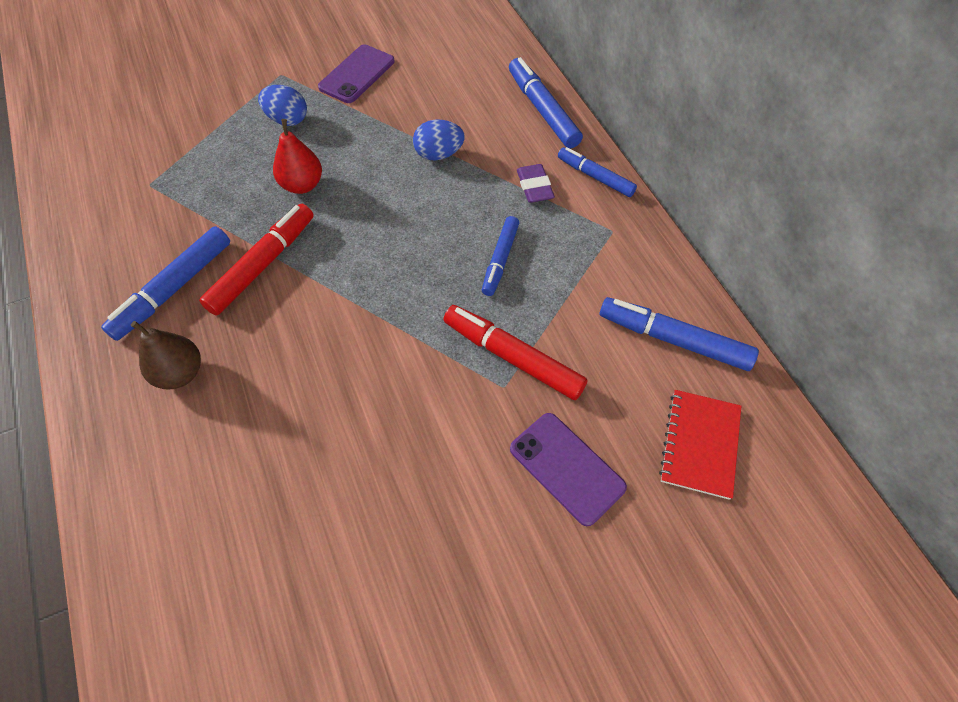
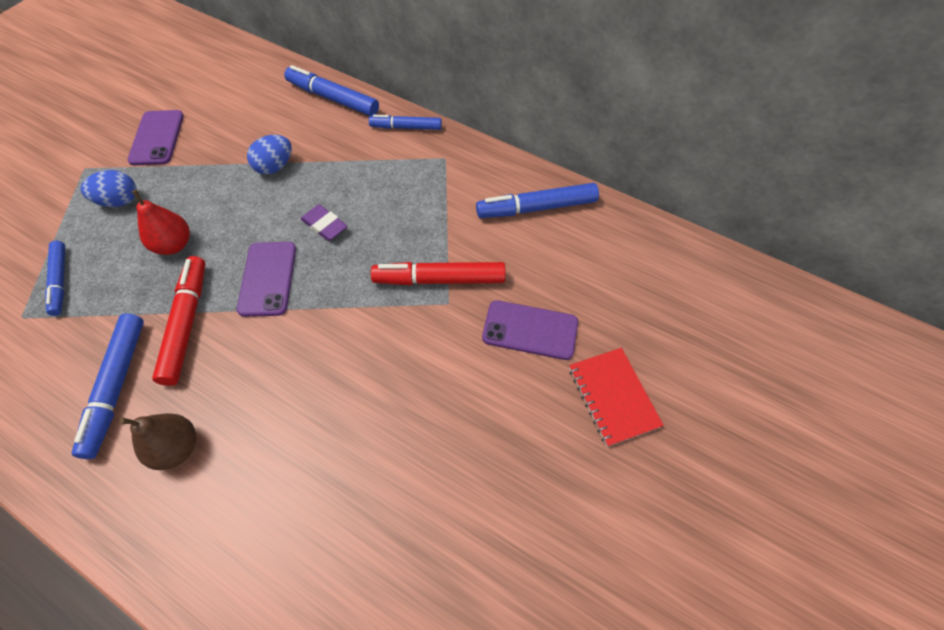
camera: 35 degrees left, 0 degrees up
blue marker [482,216,519,296] -> blue marker moved to [45,241,65,316]
purple eraser [517,164,555,203] -> purple eraser moved to [301,204,347,241]
red notebook [659,390,741,500] -> red notebook moved to [569,348,664,447]
none -> purple phone [237,242,296,317]

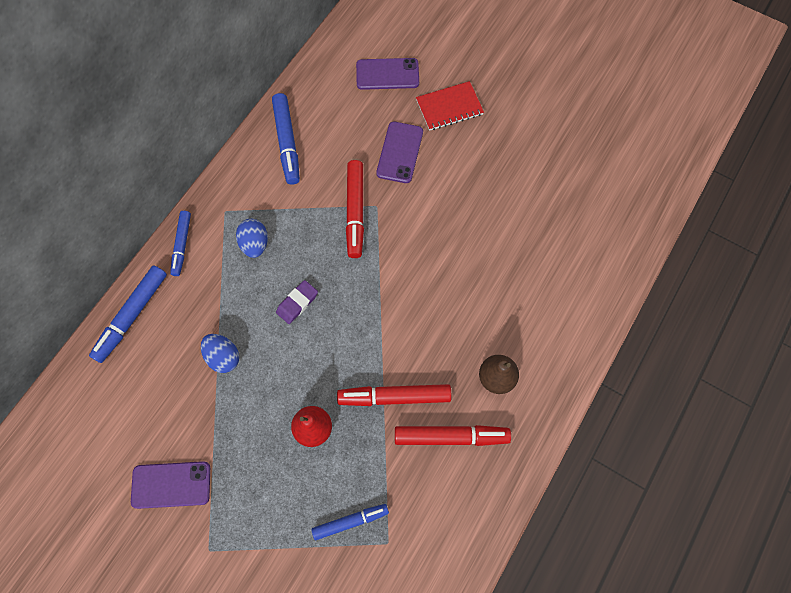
camera: 90 degrees left, 10 degrees up
blue marker [72,313,144,459] -> red marker [395,425,511,446]
blue egg [81,170,137,207] -> blue egg moved to [236,219,268,258]
purple phone [237,242,296,317] -> purple phone moved to [356,58,419,90]

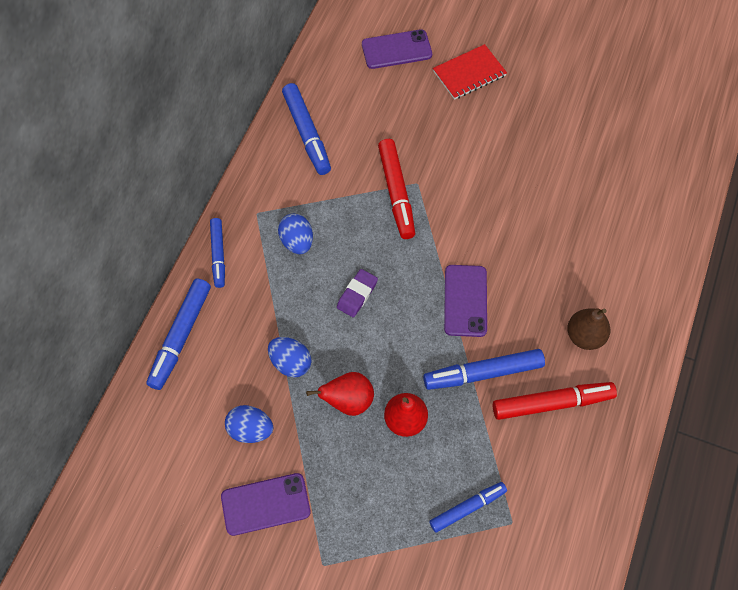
camera: 10 degrees left, 5 degrees down
red marker [337,384,451,406] -> blue marker [423,349,545,390]
purple phone [376,122,423,183] -> purple phone moved to [444,265,487,337]
none -> blue egg [225,405,273,443]
none -> red pear [306,372,374,416]

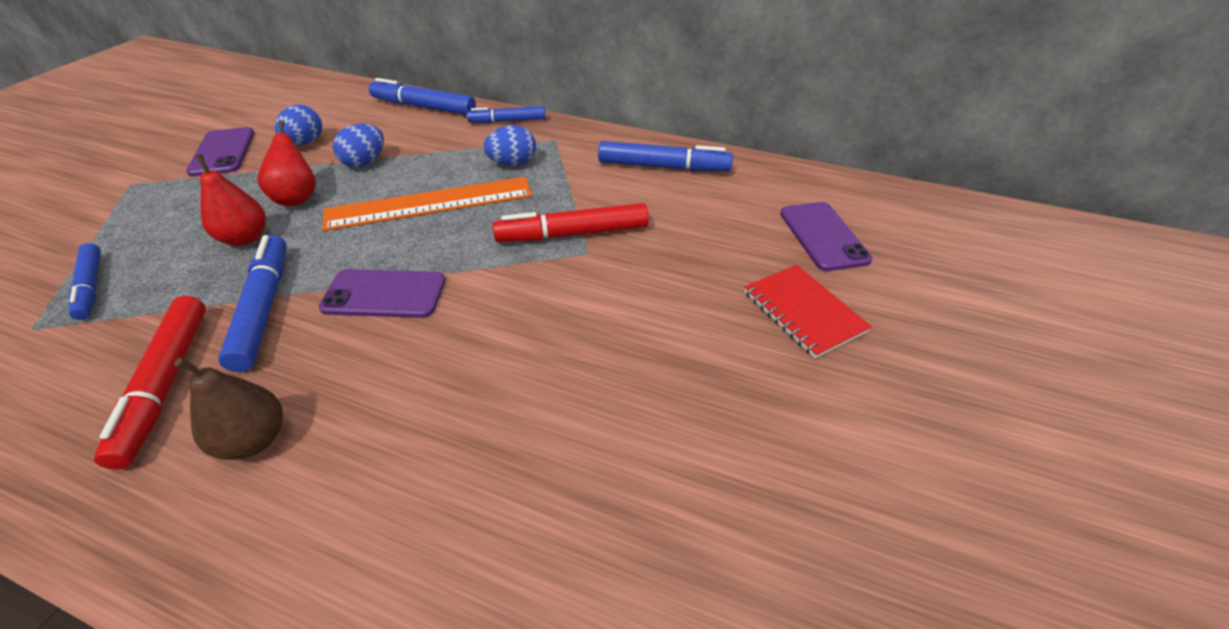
camera: 90 degrees right, 20 degrees down
blue marker [282,83,331,175] -> blue marker turned 150 degrees counterclockwise [598,141,733,171]
purple eraser [337,269,378,317] -> orange ruler [322,177,532,231]

